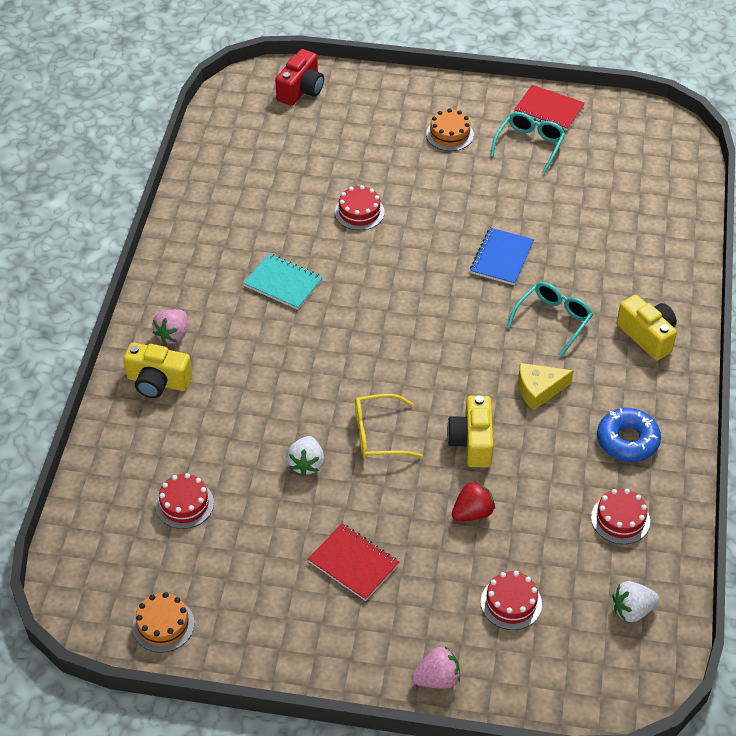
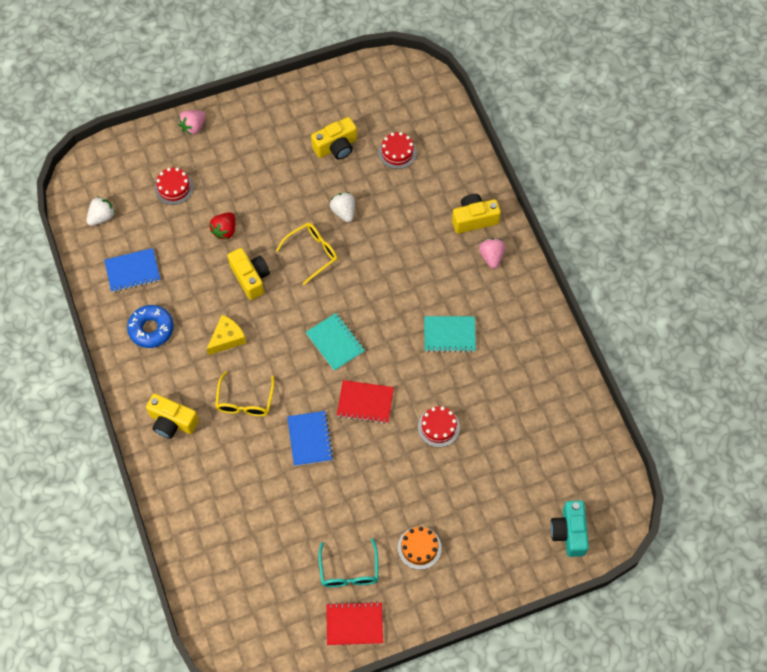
camera: 150 degrees right, 15 degrees up
orange cake [132,592,194,653] -> none
red camera [275,49,324,106] -> turquoise camera [550,500,589,557]
red notebook [308,523,400,601] -> red notebook moved to [337,380,394,424]
turquoise glasses [506,282,593,357] -> yellow glasses [215,371,275,416]
red cake [591,489,650,544] -> blue notebook [104,248,160,292]
none -> turquoise notebook [306,313,365,371]
none -> yellow camera [311,117,357,160]

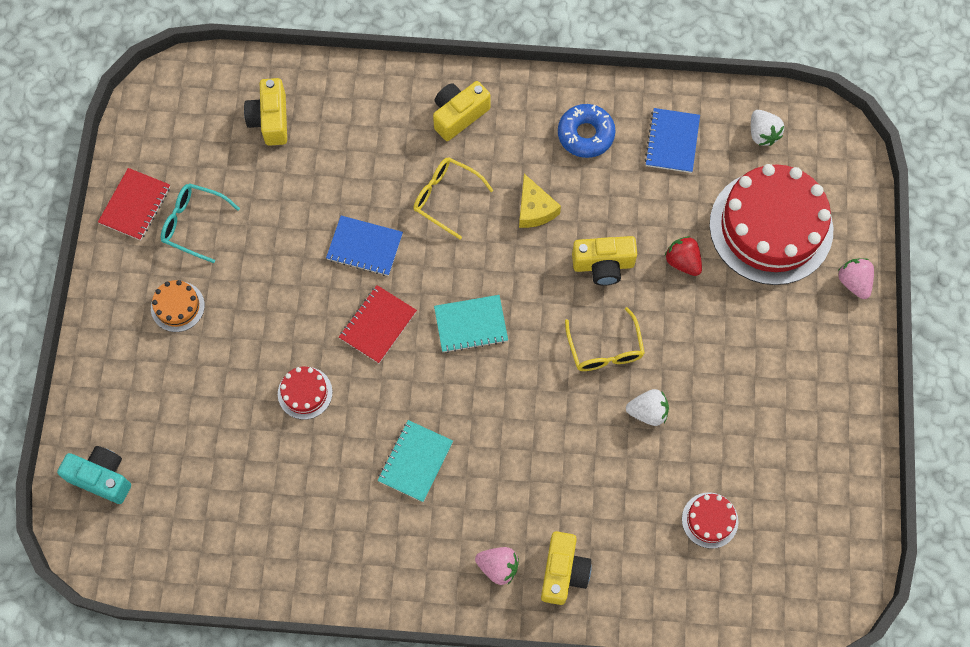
camera: 115 degrees right, 5 degrees up
red cake [154,168,194,205] -> red cake [709,164,833,285], size x2.35
yellow camera [311,117,357,160] -> yellow camera moved to [244,78,287,146]

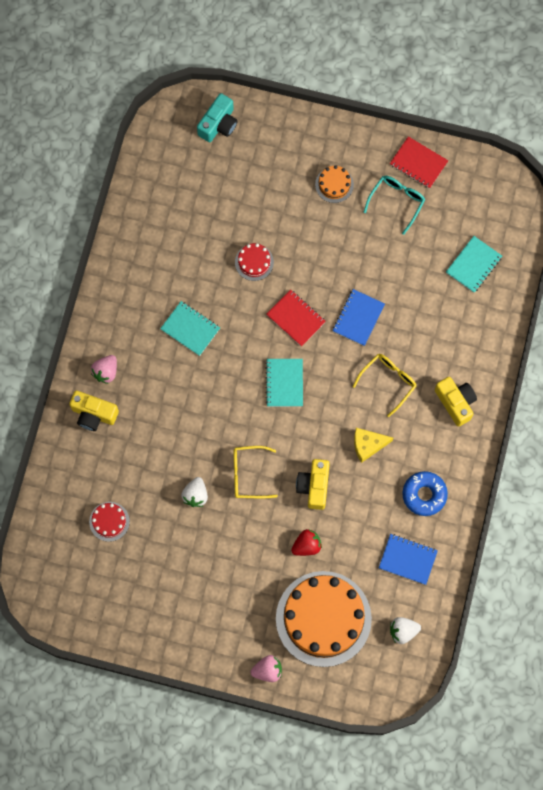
camera: 100 degrees right, 5 degrees up
yellow camera [244,78,287,146] -> turquoise notebook [446,236,502,293]
red cake [709,164,833,285] -> orange cake [276,571,372,667]

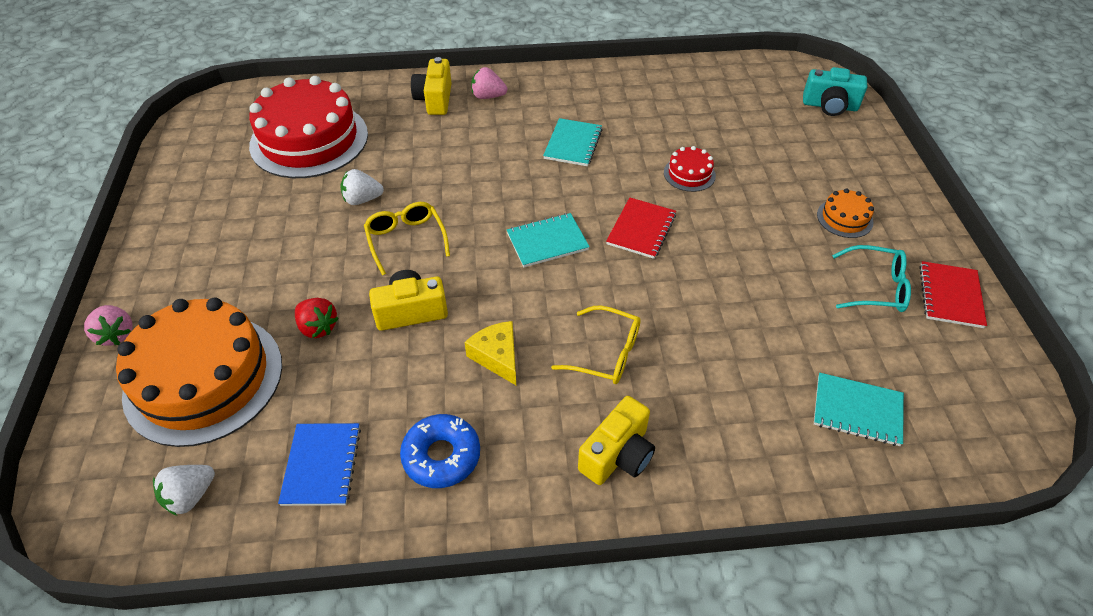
camera: 70 degrees right, 25 degrees down
red cake [89,502,130,542] -> red cake [249,76,368,178], size x2.35
blue notebook [332,289,385,346] -> none
white strawberry [390,617,421,644] -> white strawberry turned 105 degrees counterclockwise [153,465,215,516]

